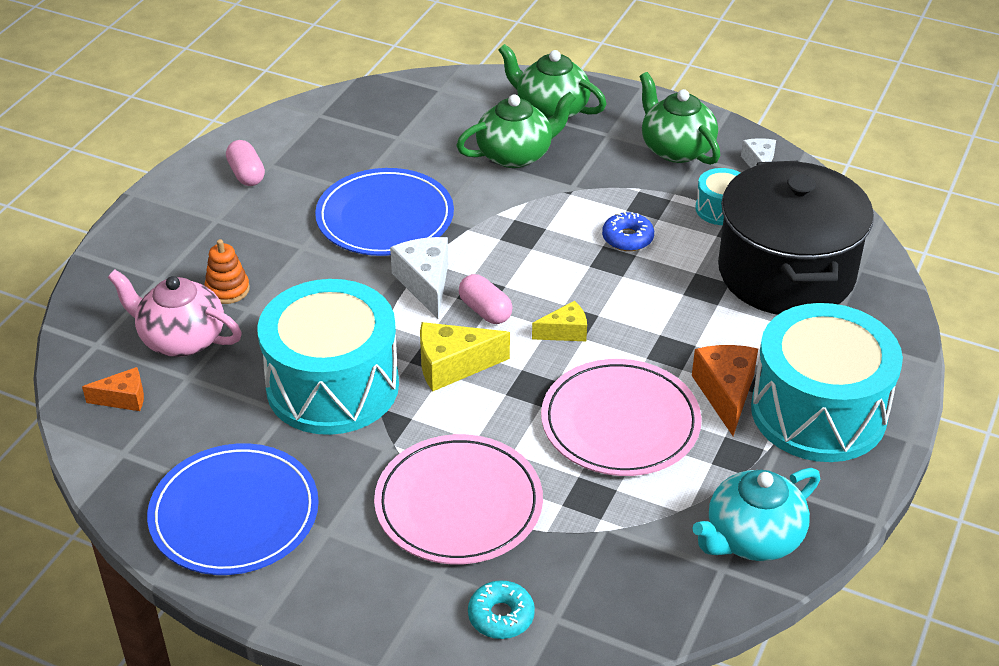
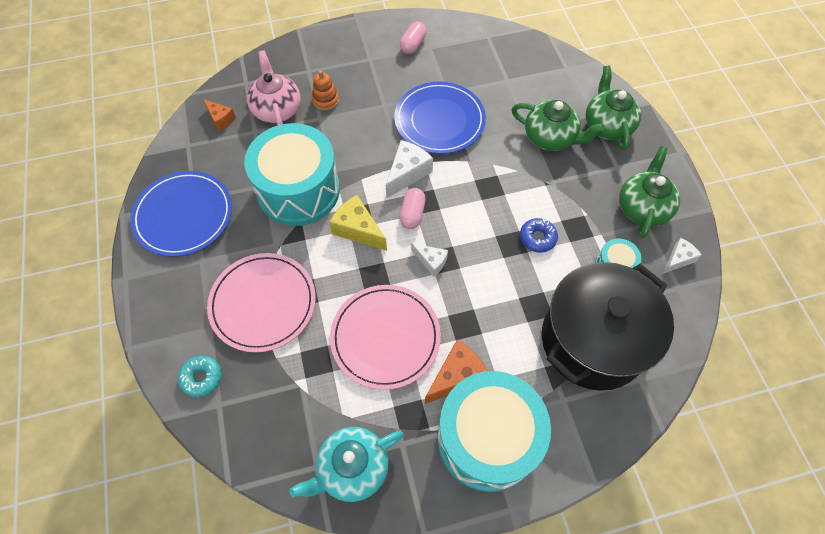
camera: 50 degrees right, 20 degrees up
yellow cheese [532,301,587,341] -> white cheese [411,243,448,277]
turquoise teapot [692,468,820,561] -> turquoise teapot turned 45 degrees counterclockwise [289,427,404,502]

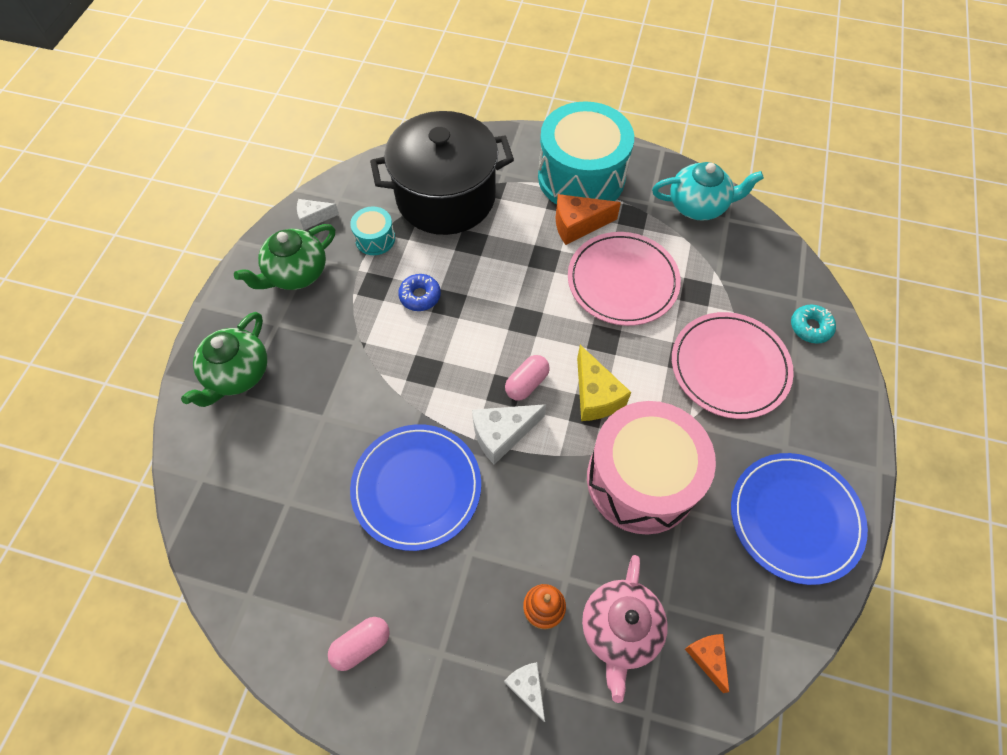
camera: 150 degrees left, 0 degrees up
turquoise drum [244,123,340,226] -> pink drum [587,401,716,535]
white cheese [411,243,448,277] -> white cheese moved to [504,662,545,722]
green teapot [512,100,605,151] -> none

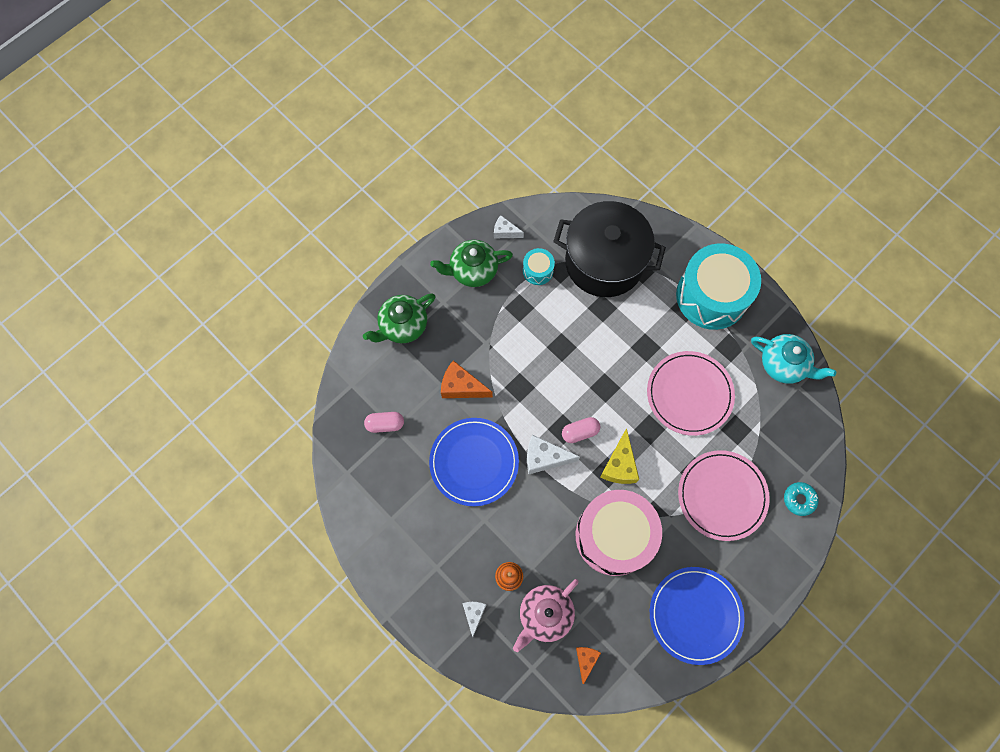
camera: 30 degrees right, 10 degrees up
pink capsule [328,617,390,671] -> pink capsule moved to [364,412,404,433]
blue donut [398,274,441,311] -> none
orange cheese [556,194,621,245] -> orange cheese moved to [441,360,493,398]

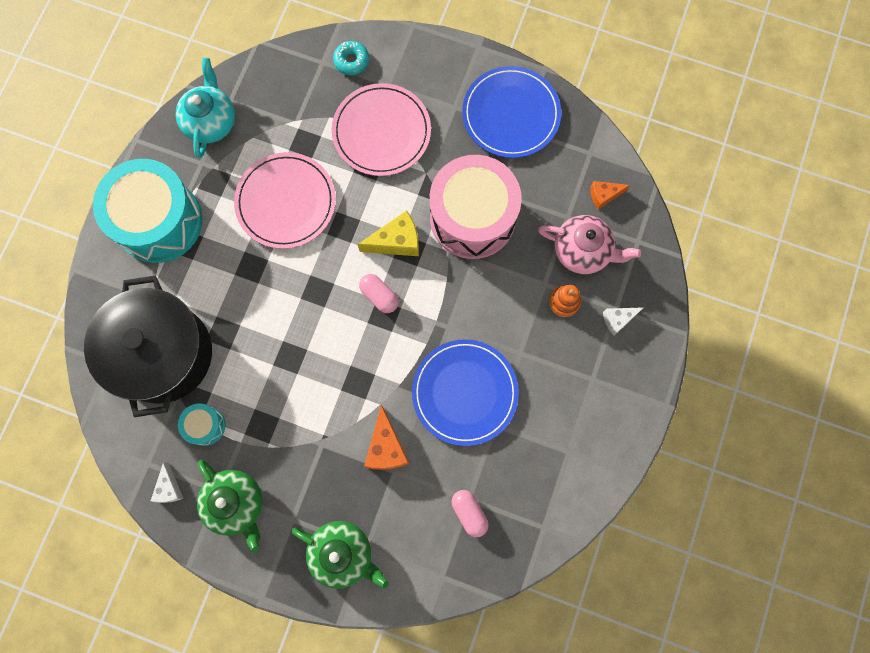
camera: 115 degrees left, 5 degrees up
white cheese [527,435,580,474] -> none

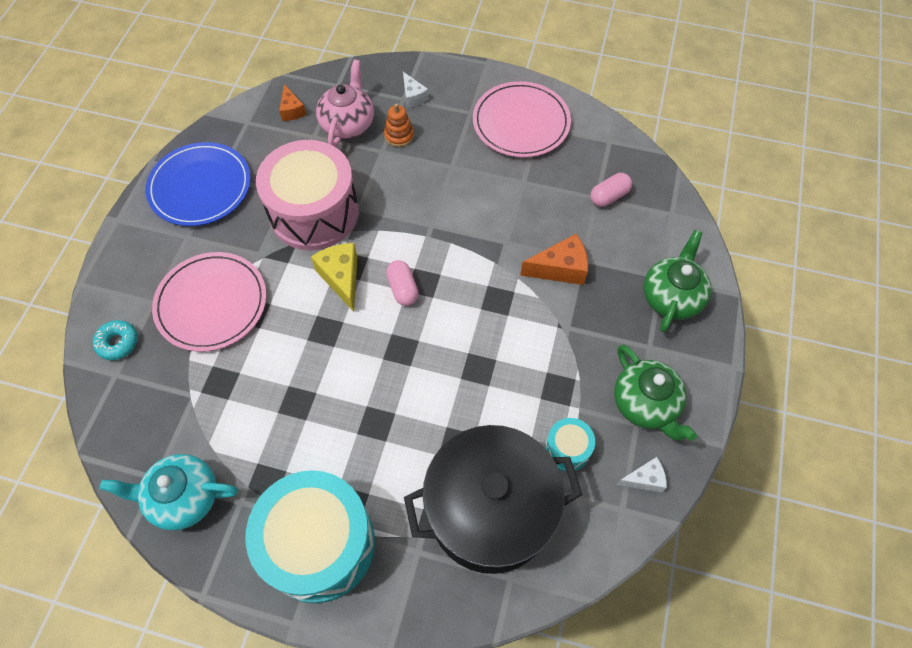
camera: 95 degrees left, 15 degrees down
green teapot [197,459,263,552] -> green teapot turned 105 degrees clockwise [614,345,697,441]
pink plate [234,152,336,249] -> pink plate moved to [473,81,571,157]
pink capsule [359,274,399,313] -> pink capsule turned 60 degrees counterclockwise [386,260,419,306]
blue plate [412,339,519,446] -> none

